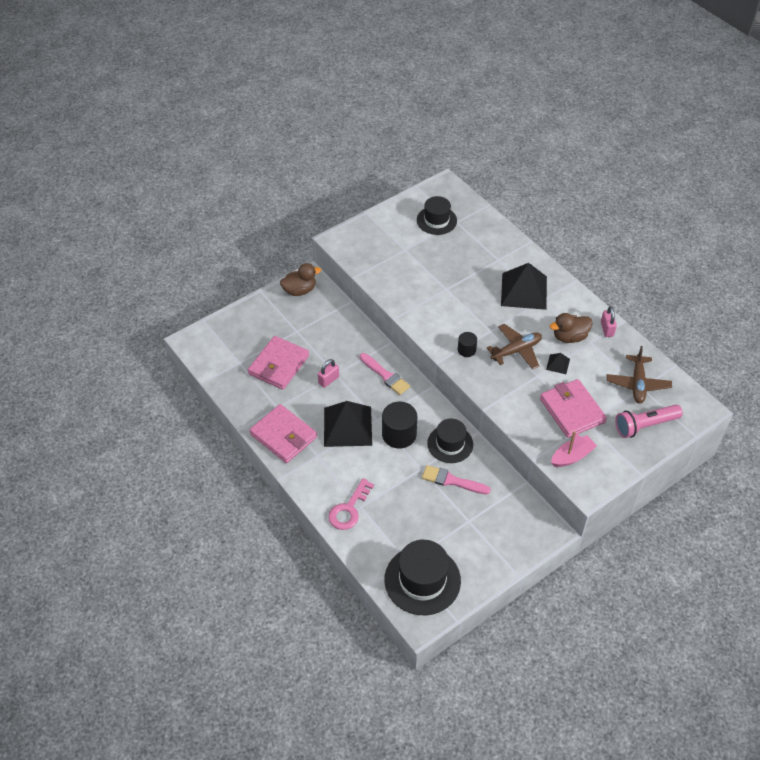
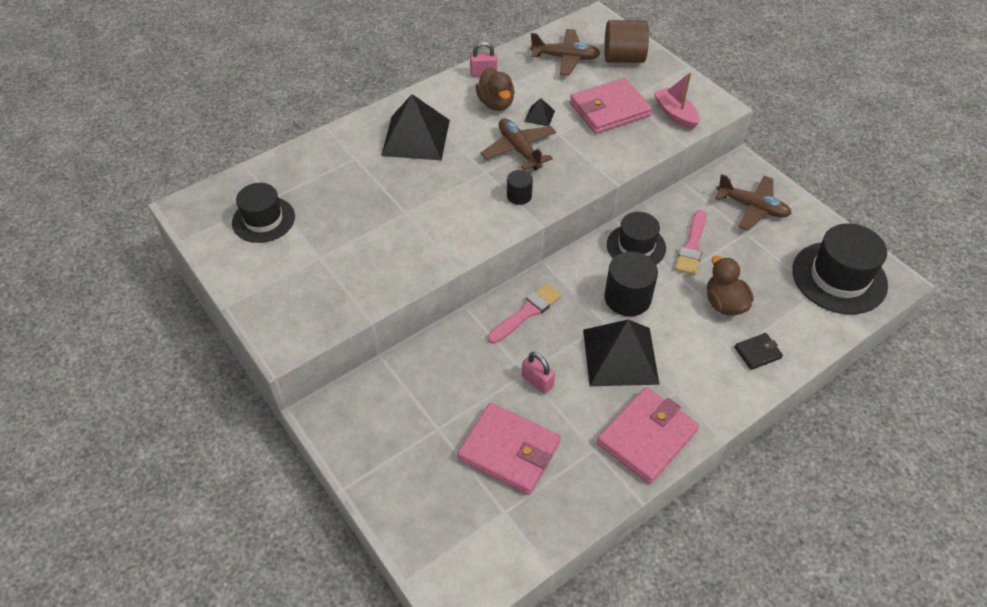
camera: 90 degrees left, 0 degrees up
brown duck [280,263,321,296] -> brown duck moved to [707,256,754,315]
pink key [328,478,374,530] -> black wallet [734,333,783,370]
pink flashlight [615,405,683,438] -> brown cylinder [604,20,649,63]
none -> brown plane [715,174,792,230]

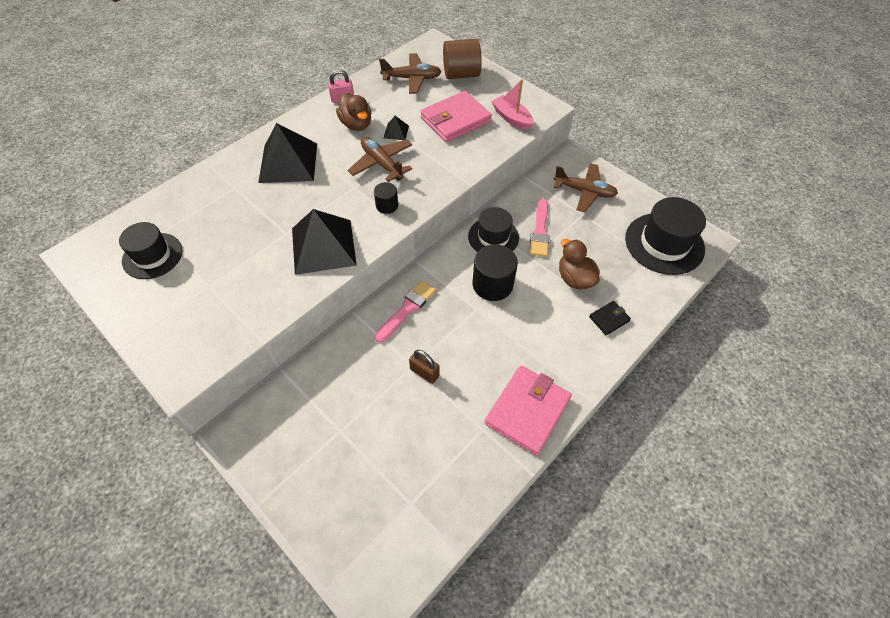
camera: 10 degrees left, 5 degrees up
pink wallet [457,403,561,495] -> none
pink padlock [522,352,555,394] -> brown padlock [409,350,440,384]
black pyramid [583,320,660,386] -> black pyramid moved to [292,209,357,275]

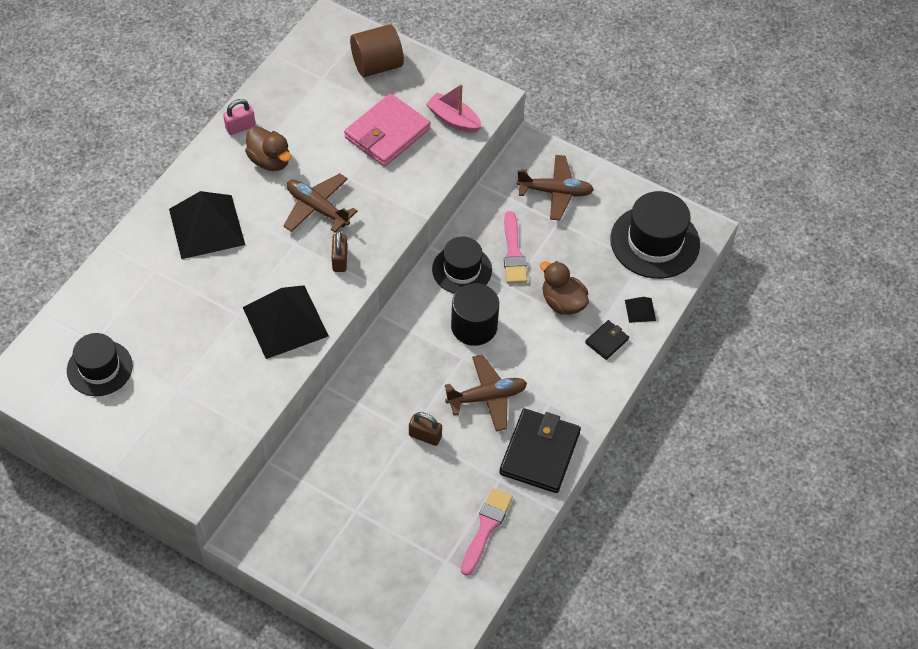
camera: 15 degrees left, 0 degrees up
black cylinder [374,182,398,214] -> brown padlock [332,230,347,272]
pink brush [375,280,436,343] -> pink brush moved to [461,488,513,576]
brown plane [379,53,441,94] -> brown plane moved to [445,354,527,431]
black pyramid [384,116,409,140] -> black pyramid moved to [625,297,656,323]
pink wallet [485,366,572,455] -> black wallet [499,408,581,493]

